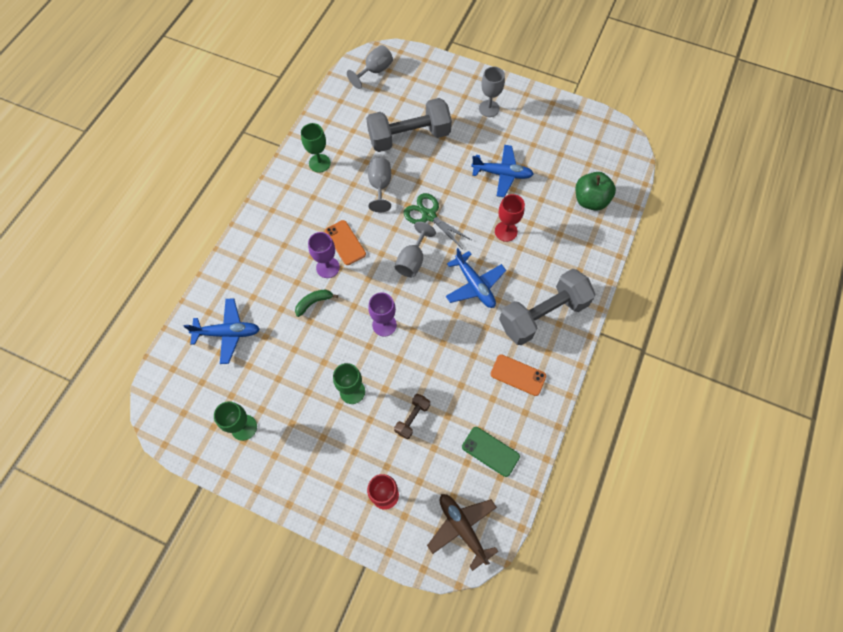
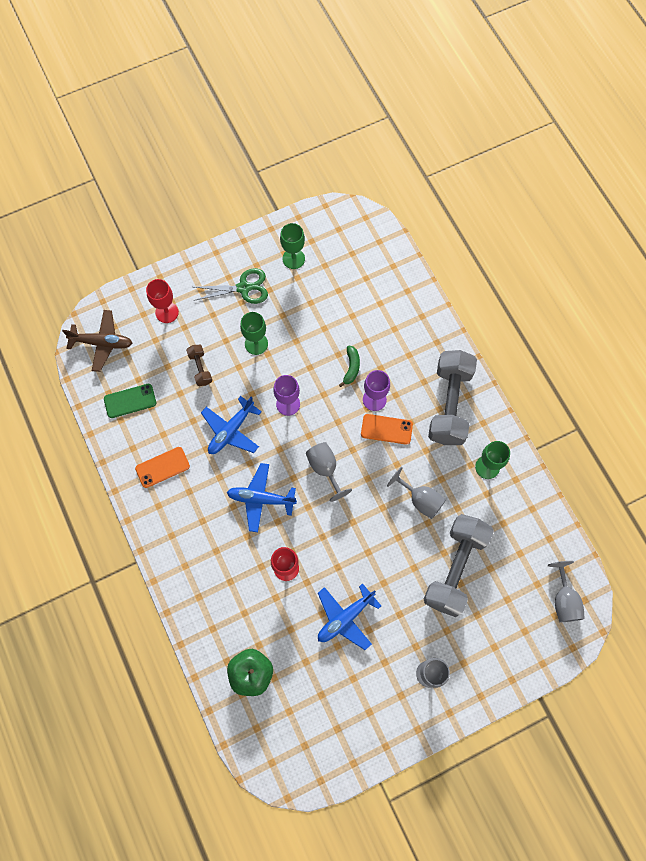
camera: 130 degrees right, 5 degrees up
blue plane [184,298,260,364] -> blue plane moved to [201,396,262,454]
green scissors [404,193,471,248] -> green scissors moved to [194,268,268,304]
grey dumbbell [499,269,596,345] -> grey dumbbell moved to [428,350,477,445]

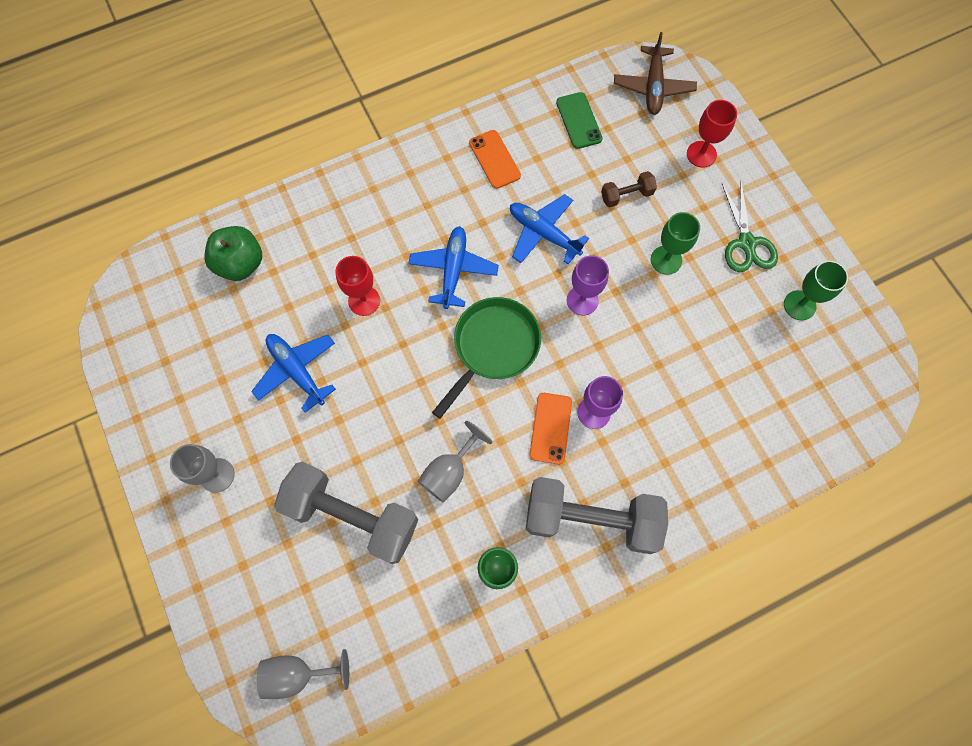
camera: 90 degrees right, 0 degrees up
grey goblet [306,442,352,502] -> green pan [432,297,541,419]
green banana [339,346,360,387] -> none

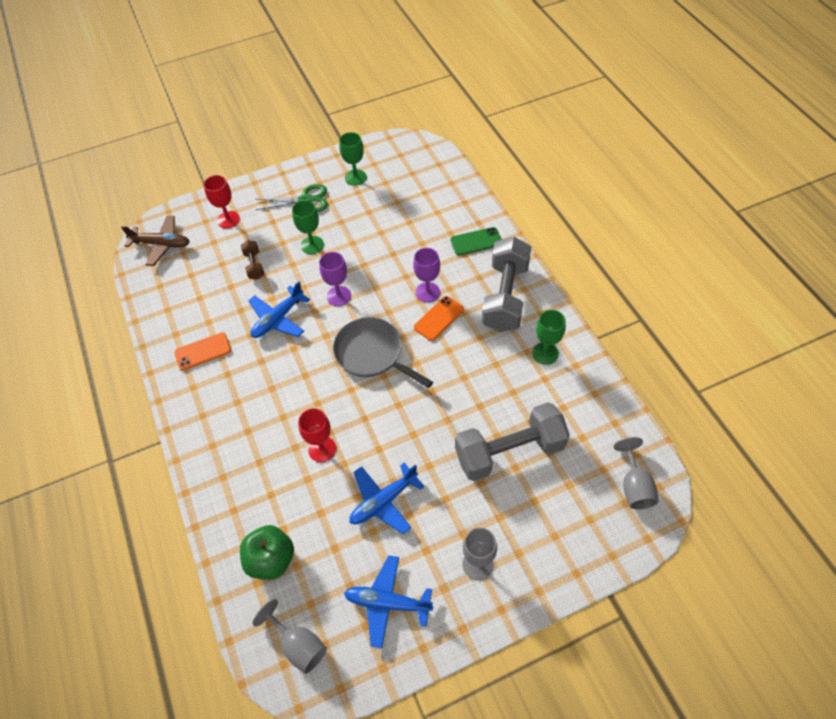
camera: 85 degrees left, 15 degrees down
grey dumbbell [274,462,418,564] -> grey dumbbell turned 45 degrees clockwise [455,402,570,481]
blue plane [408,226,499,309] -> blue plane moved to [344,555,433,649]
grey goblet [418,421,492,502] -> grey goblet moved to [253,599,327,674]
green pan [432,297,541,419] -> grey pan [333,317,433,388]
orange phone [529,393,572,464] -> orange phone turned 60 degrees counterclockwise [414,296,464,341]
green phone [556,92,603,149] -> green phone moved to [450,227,502,255]

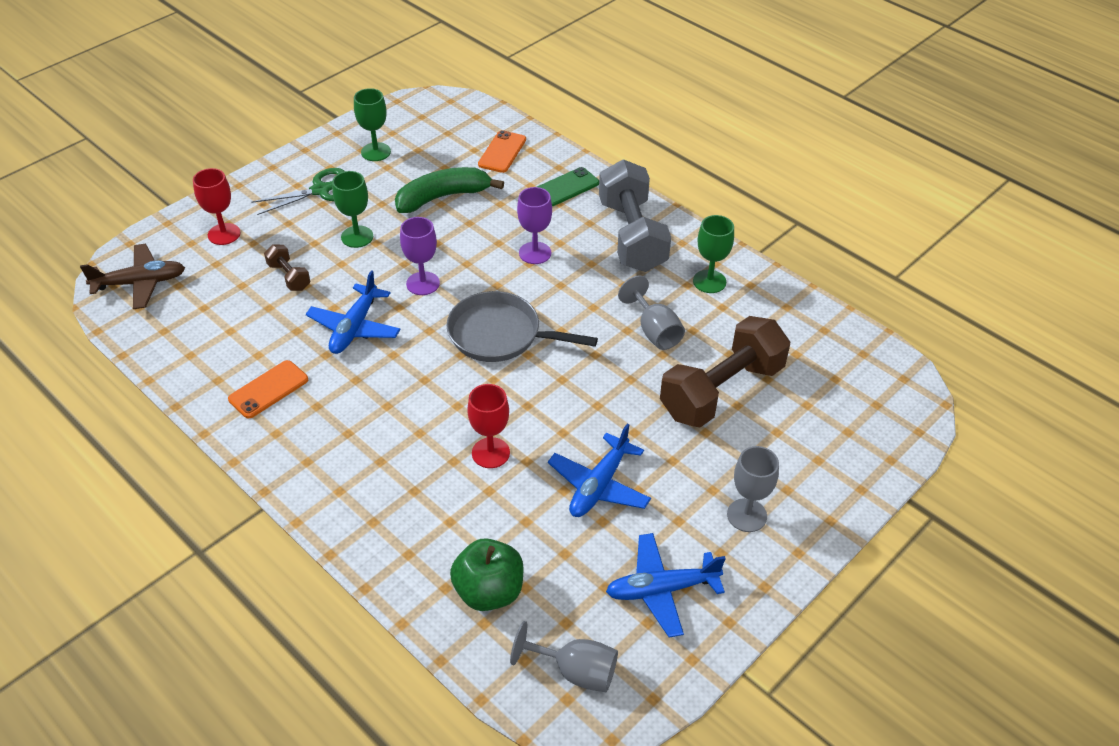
camera: 25 degrees left, 10 degrees down
orange phone [414,296,464,341] -> orange phone moved to [478,130,526,173]
grey dumbbell [455,402,570,481] -> brown dumbbell [660,316,790,427]
grey goblet [614,437,659,509] -> grey goblet moved to [618,276,685,350]
none -> green banana [395,167,504,213]

